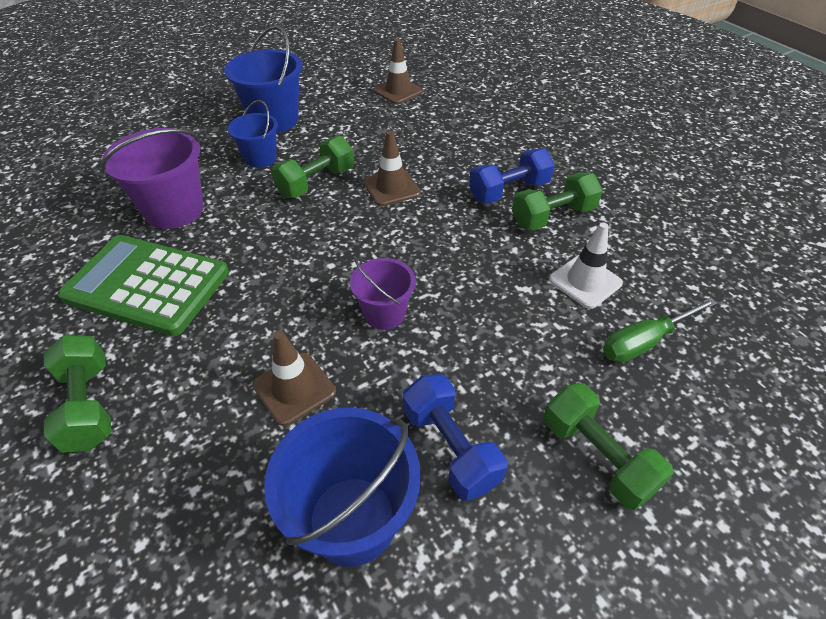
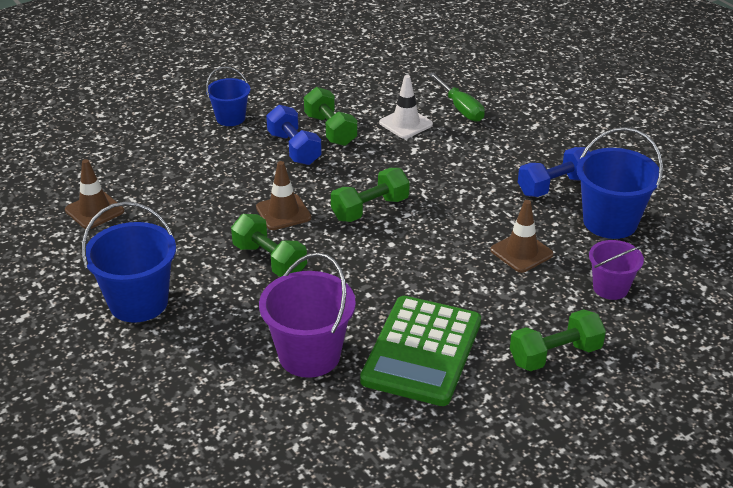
camera: 90 degrees left, 10 degrees down
blue bucket [228,100,278,168] -> blue bucket moved to [206,66,251,126]
purple bucket [350,258,416,330] -> purple bucket moved to [589,240,644,300]
green dumbbell [543,383,674,510] -> green dumbbell moved to [331,168,410,222]

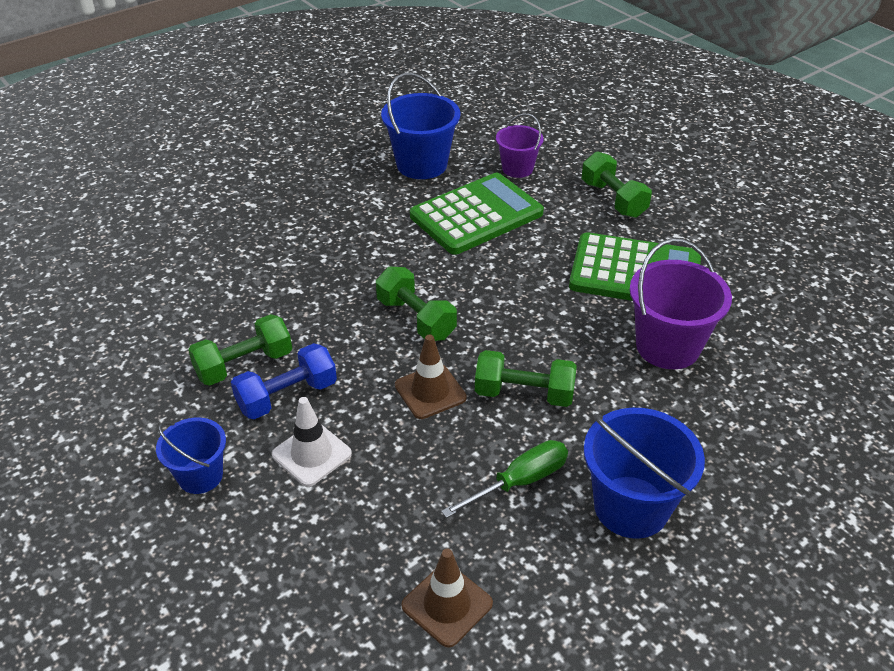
camera: 95 degrees left, 5 degrees up
green dumbbell [231,214,307,277] -> green dumbbell turned 60 degrees clockwise [475,350,577,407]
white traffic cone [379,75,433,139] -> white traffic cone moved to [272,397,352,487]
green screwdriver [428,73,485,122] -> green screwdriver moved to [441,440,568,518]
brown traffic cone [491,200,553,273] -> green calculator [410,173,544,255]
blue dumbbell [518,147,590,197] -> none

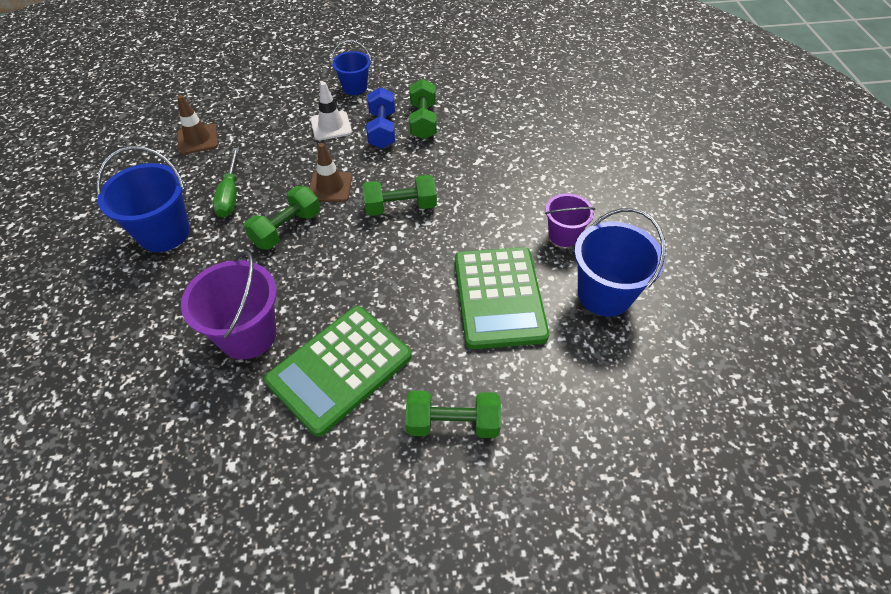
camera: 120 degrees right, 10 degrees up
purple bucket [496,113,543,178] -> purple bucket moved to [545,194,595,247]

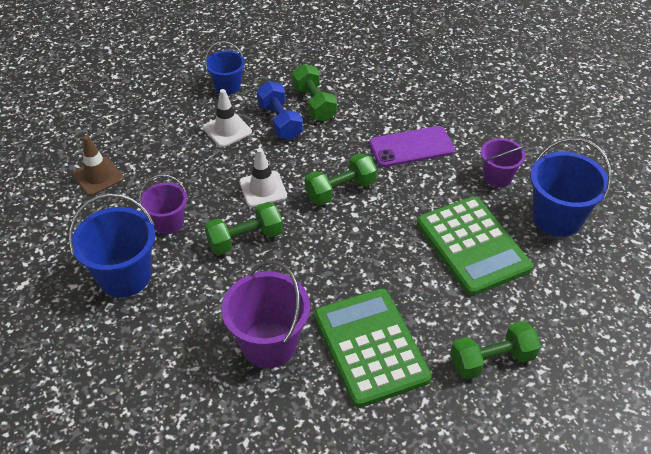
camera: 20 degrees left, 5 degrees down
green screwdriver [213,148,239,218] -> purple bucket [139,174,187,234]
green dumbbell [244,186,320,250] -> green dumbbell turned 45 degrees clockwise [204,202,283,255]
green calculator [264,306,412,437] -> green calculator turned 135 degrees clockwise [314,288,432,408]
brown traffic cone [309,143,352,202] -> white traffic cone [239,148,287,207]
none -> purple phone [369,126,455,167]

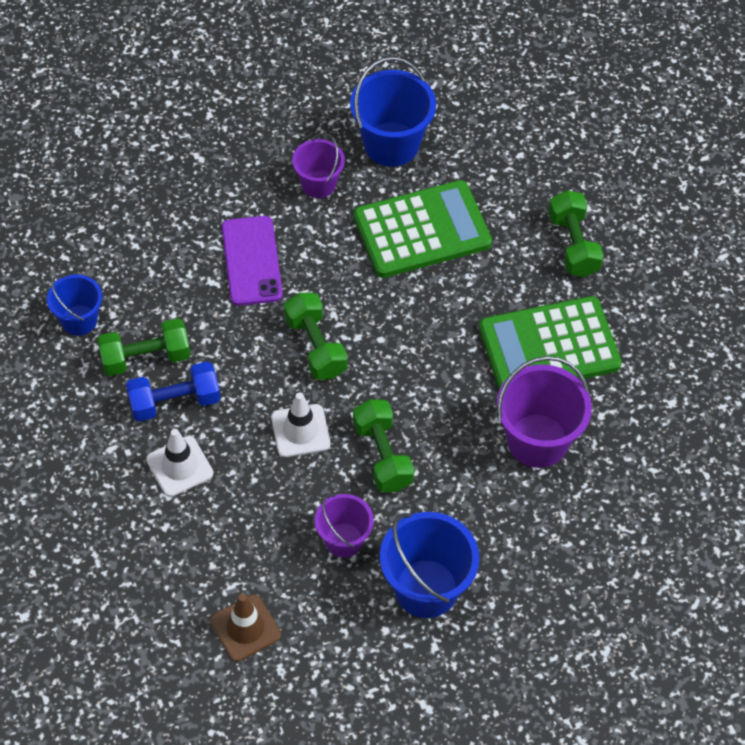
camera: 85 degrees left, 10 degrees up
blue bucket [205,41,245,95] -> blue bucket moved to [47,274,102,336]

